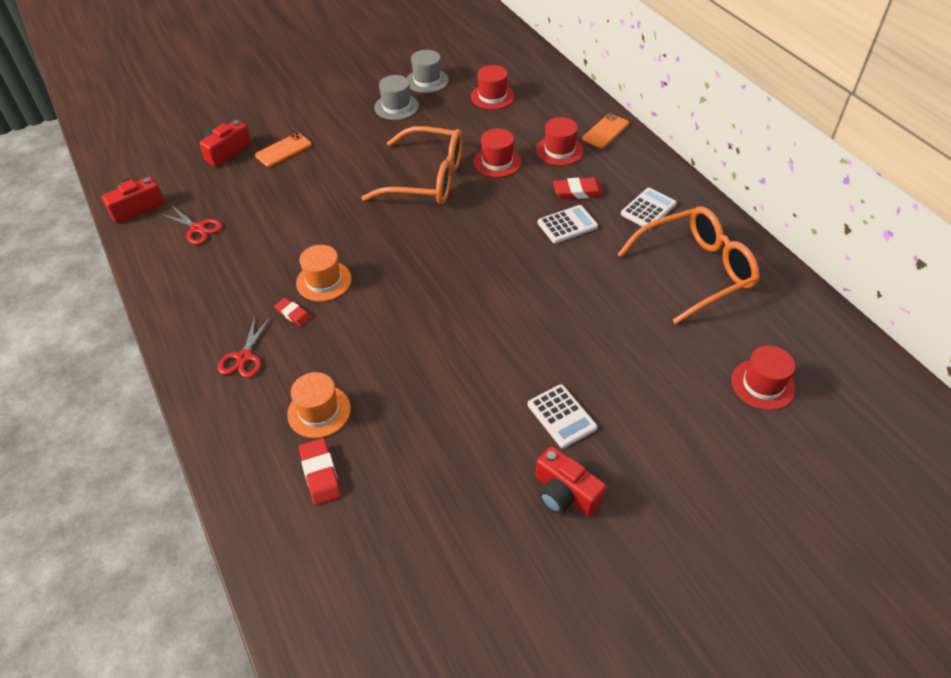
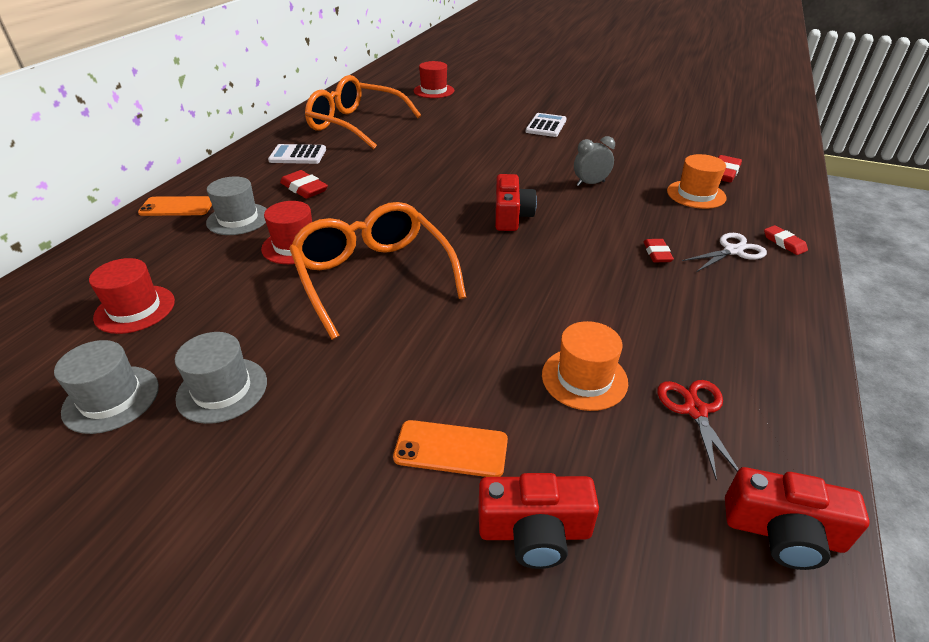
camera: 130 degrees left, 10 degrees down
red scissors [218,316,271,378] -> white scissors [682,233,767,272]
orange hat [296,245,352,301] -> orange hat moved to [542,321,628,411]
red hat [536,117,584,166] -> grey hat [206,176,267,235]
red camera [536,446,607,517] -> red camera moved to [495,174,537,231]
white calculator [538,205,598,244] -> none
none -> grey clock [574,136,615,186]
none -> red eraser [764,225,808,255]

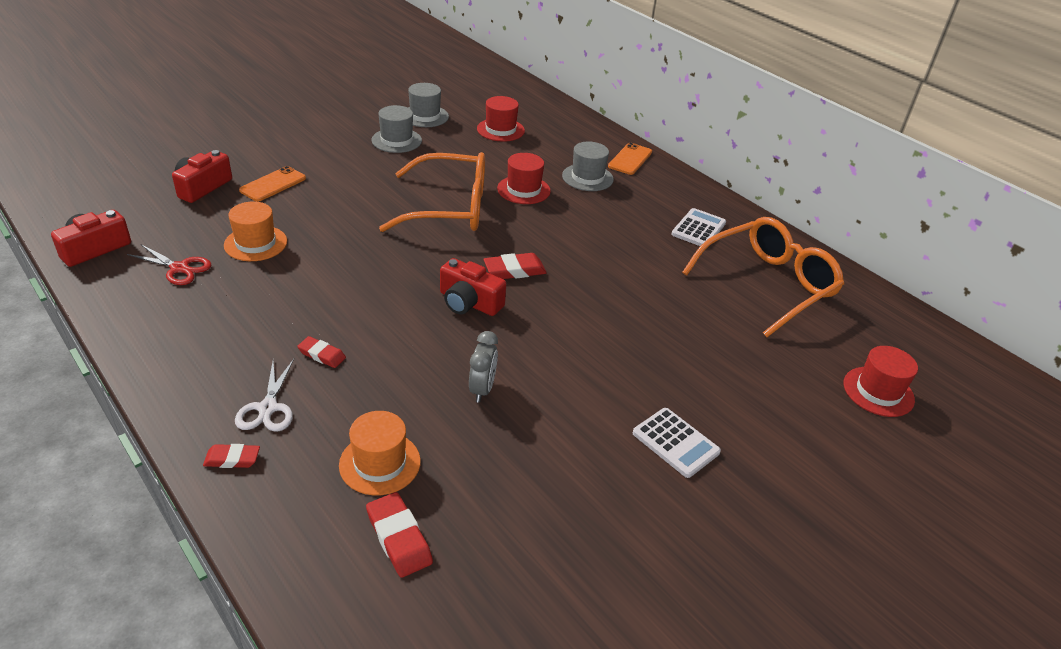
camera: 115 degrees right, 0 degrees up
red eraser [280,170,328,199] -> red eraser moved to [483,253,547,279]

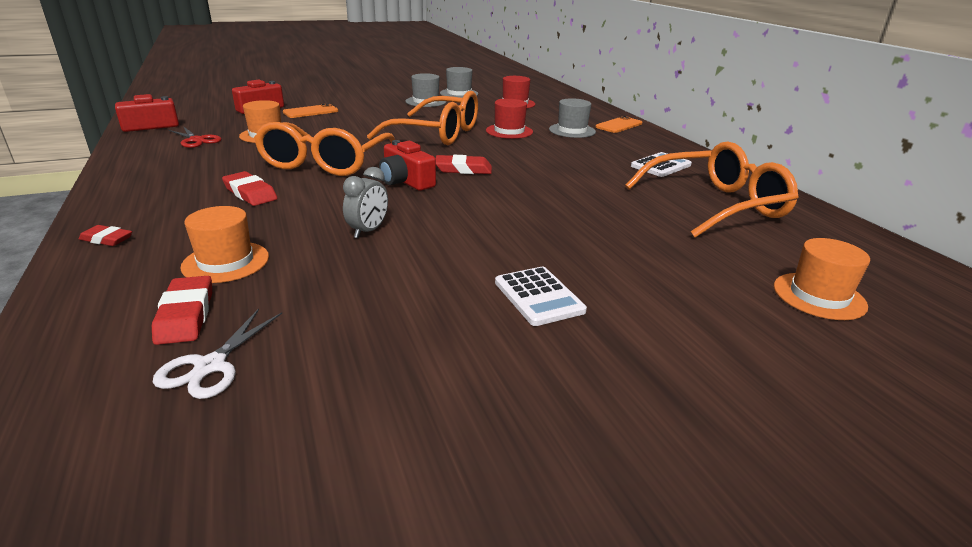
camera: 20 degrees right, 10 degrees down
white scissors [235,359,294,431] -> white scissors moved to [153,309,282,399]
red eraser [297,336,346,368] -> red eraser [222,171,278,206], size x1.52
red hat [843,346,918,417] -> orange hat [774,238,870,320]
none -> orange glasses [254,122,395,176]

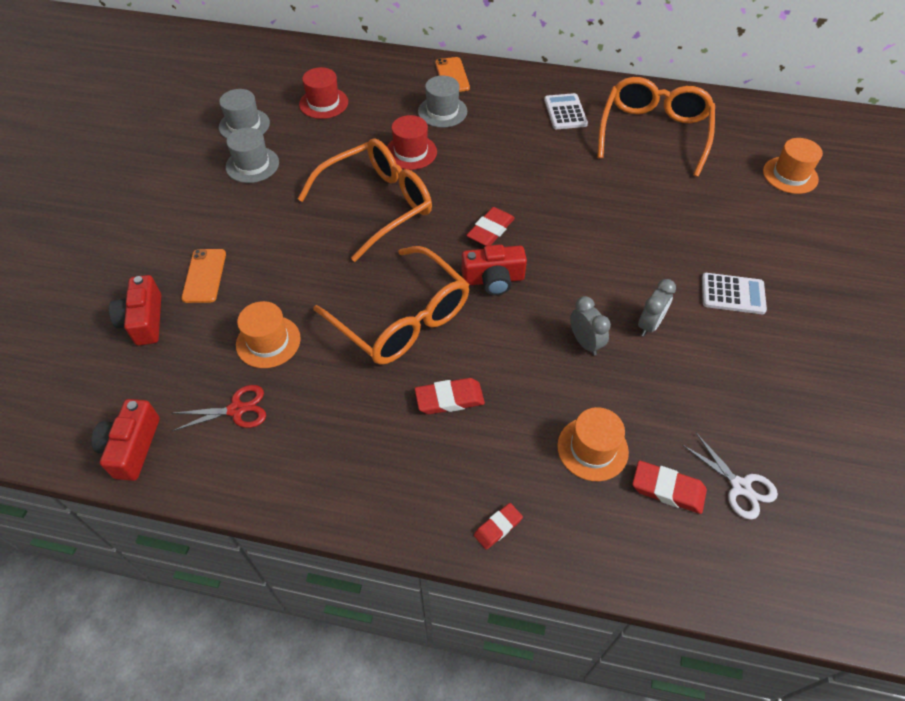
camera: 55 degrees left, 25 degrees up
none -> grey clock [638,279,676,336]

